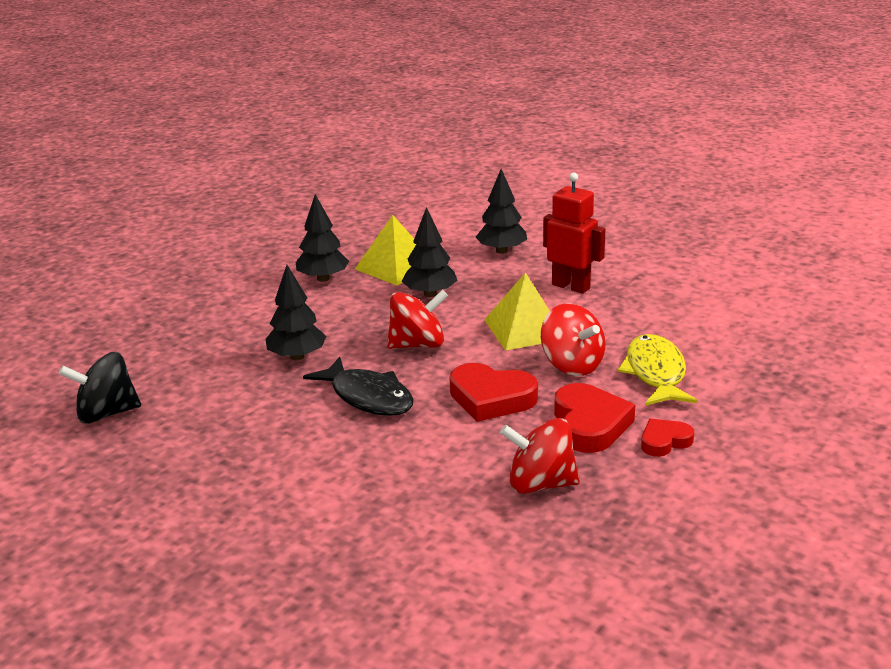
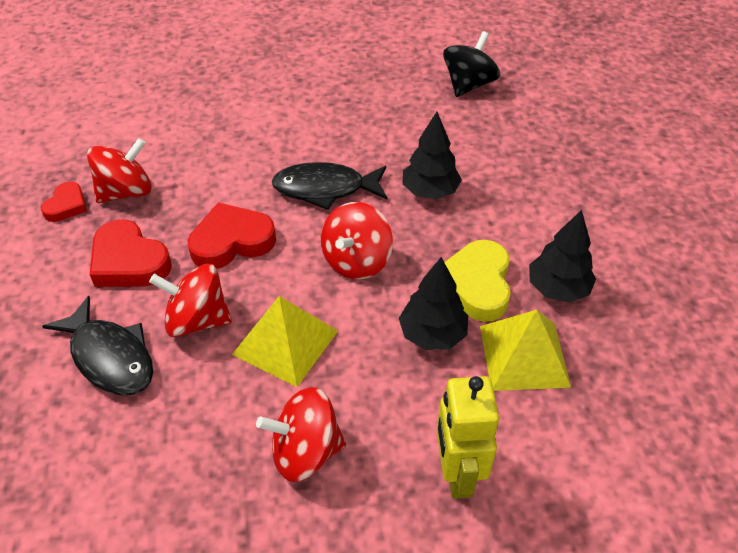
camera: 135 degrees right, 20 degrees up
black tree [475,169,527,254] -> yellow robot [436,376,499,499]
red robot [543,172,606,294] -> red spinning top [256,387,346,482]
yellow fish [618,334,698,406] -> black fish [42,296,153,395]
red heart [641,419,694,457] -> red heart moved to [41,182,87,222]
none -> yellow heart [444,240,511,322]

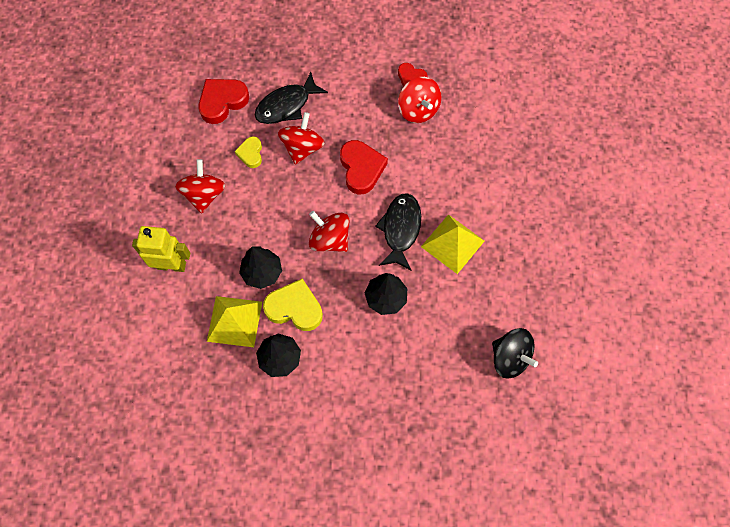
camera: 100 degrees right, 20 degrees up
red heart [90,219,172,287] -> red heart moved to [198,79,249,124]
yellow pyramid [232,296,338,387] -> yellow pyramid moved to [421,214,484,274]
none -> yellow heart [235,136,262,168]

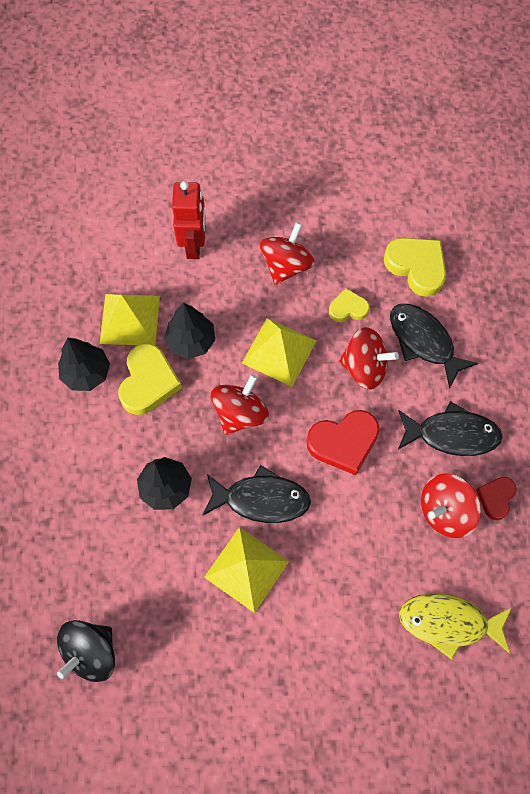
camera: 85 degrees right, 0 degrees up
yellow robot [132,226,190,272] -> red robot [172,181,206,259]
red spinning top [175,159,226,214] -> red spinning top turned 60 degrees counterclockwise [260,222,315,285]
red heart [198,79,249,124] -> yellow heart [384,238,446,297]
none -> yellow pyramid [242,318,317,387]
none -> black fish [398,401,503,456]
none -> yellow fish [399,593,512,660]

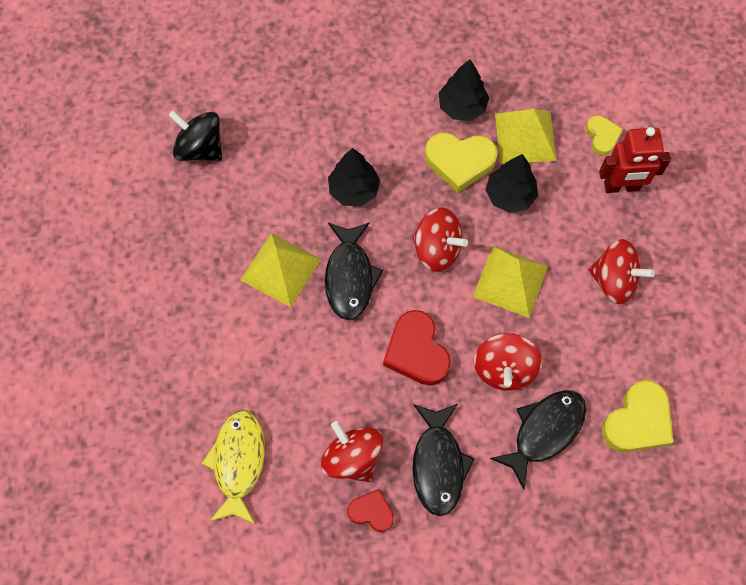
camera: 85 degrees right, 0 degrees up
yellow heart [329,288,370,322] -> yellow heart moved to [586,115,623,156]

